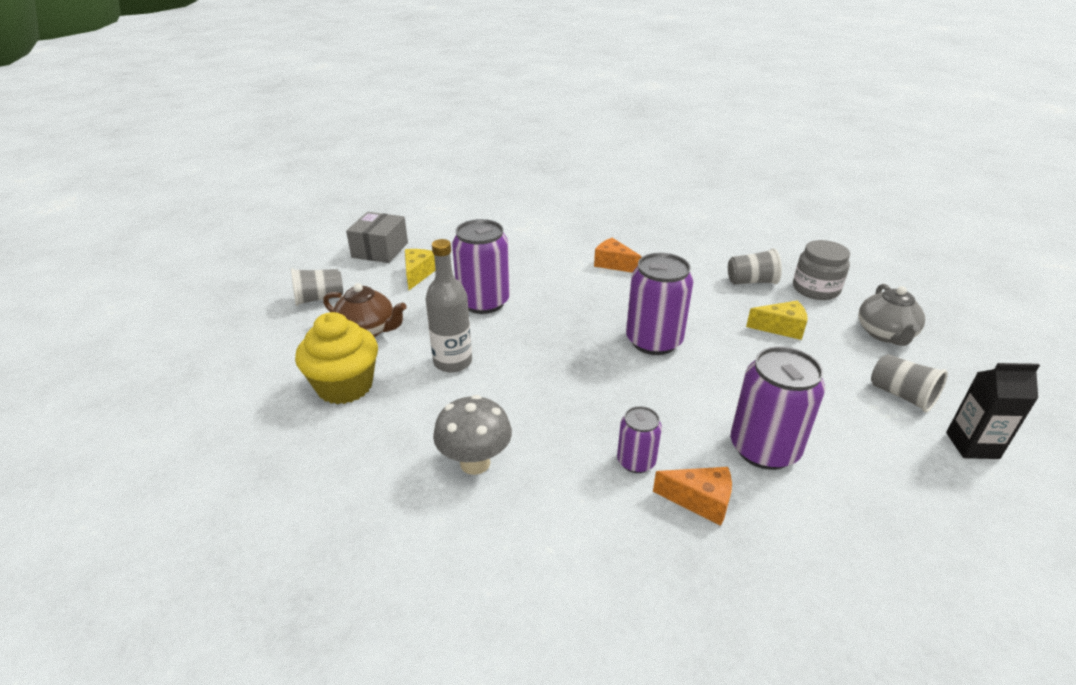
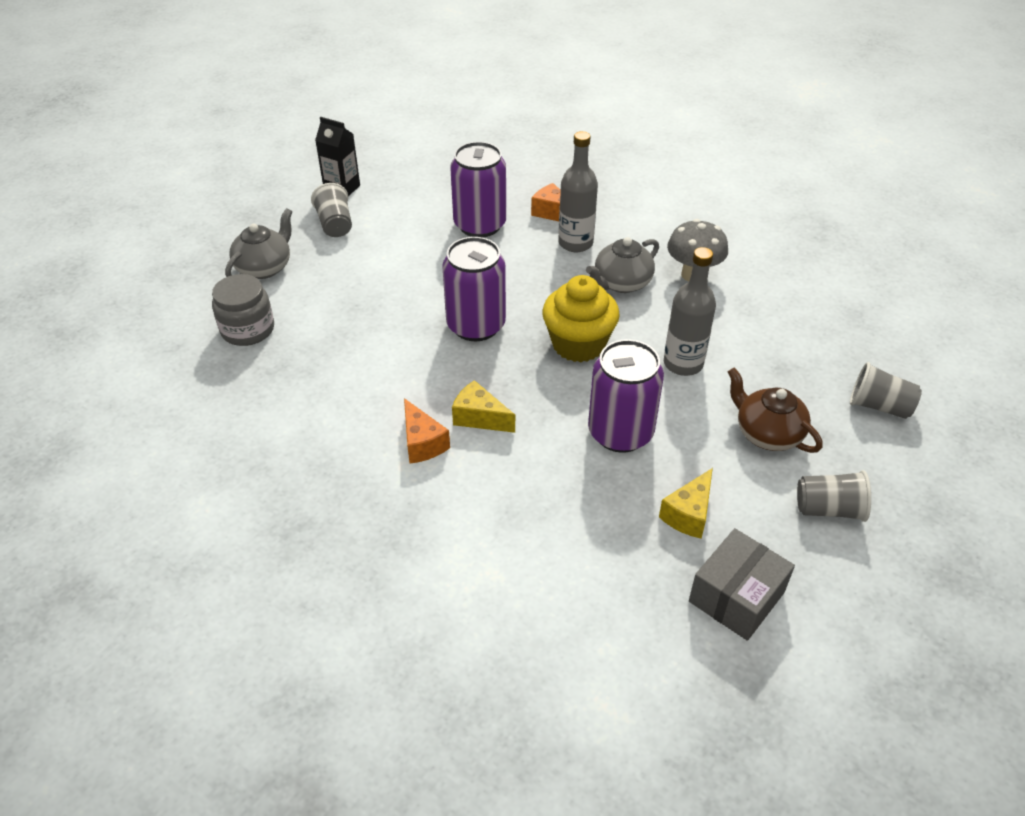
camera: 155 degrees left, 10 degrees up
yellow cupcake [295,312,378,404] -> yellow cupcake moved to [542,275,620,362]
purple can [617,406,662,473] -> grey bottle [558,131,598,252]
grey cup [728,248,782,284] -> grey cup moved to [850,362,922,419]
yellow cheese [746,300,807,340] -> yellow cheese moved to [452,380,515,433]
none -> grey teapot [586,237,659,293]

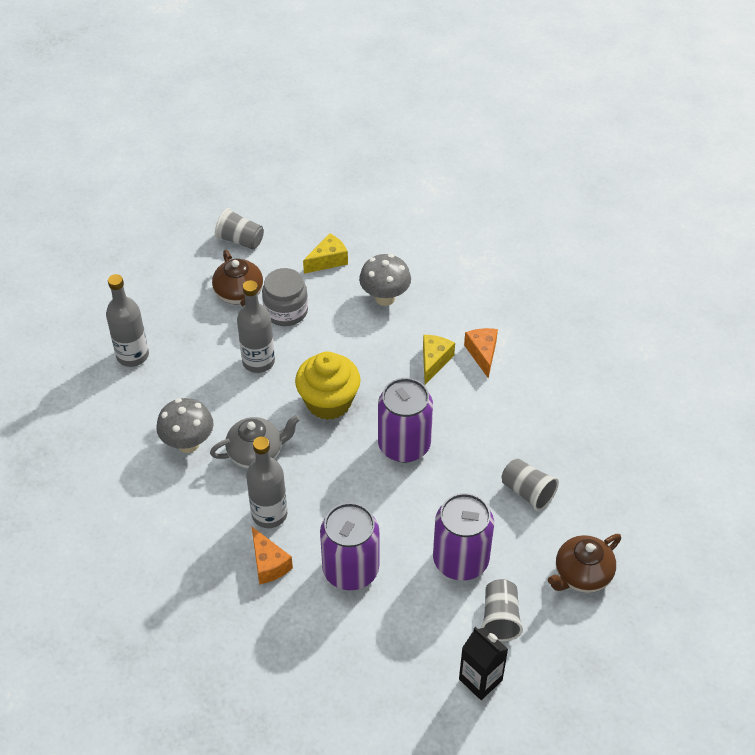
camera: 160 degrees left, 5 degrees up
grey jar [212,274,274,346] -> grey jar moved to [262,268,308,326]
grey teapot [225,208,293,279] -> brown teapot [548,534,621,593]
yellow cheese [452,380,515,433] -> yellow cheese turned 120 degrees counterclockwise [423,335,455,384]
purple can [588,339,664,453] -> purple can moved to [433,493,494,581]
grey box [689,528,795,641] -> none
grey cup [850,362,922,419] -> grey cup moved to [502,459,559,511]
none -> grey bottle [106,274,149,367]
none -> grey mushroom [359,254,411,306]

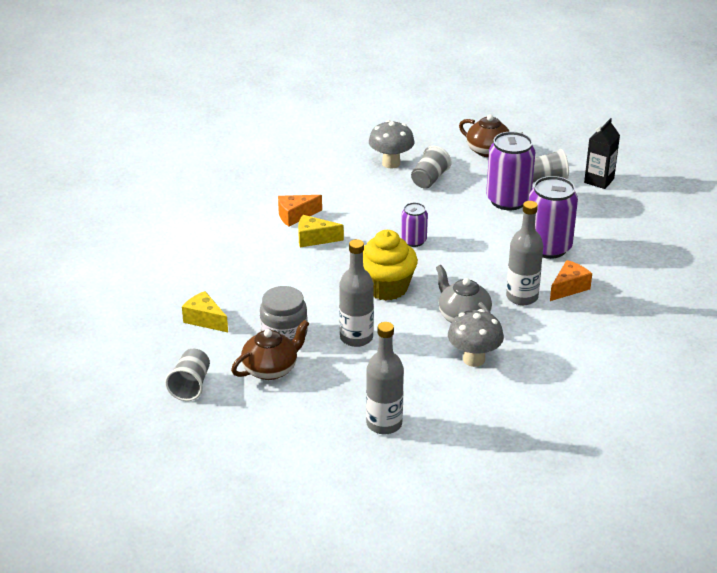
camera: 105 degrees left, 15 degrees down
grey mushroom [359,254,411,306] -> grey mushroom moved to [369,120,414,168]
purple can [378,378,433,462] -> purple can [401,202,428,247], size x0.55

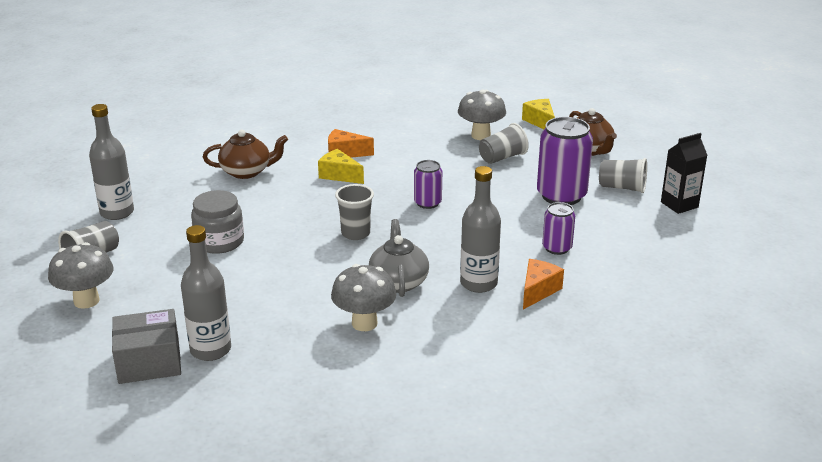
camera: 30 degrees right, 5 degrees down
yellow cheese [182,291,228,332] -> yellow cheese moved to [522,99,555,129]
brown teapot [231,320,309,380] -> brown teapot moved to [203,130,288,179]
grey bottle [339,239,374,347] -> grey bottle moved to [89,104,134,220]
yellow cupcake [363,230,418,300] -> grey cup [335,184,374,240]
purple can [529,176,578,259] -> purple can [542,202,575,255], size x0.55
orange cheese [550,260,592,301] -> orange cheese turned 45 degrees counterclockwise [523,259,564,310]
none -> grey mushroom [48,242,113,309]
none -> grey box [112,309,181,384]

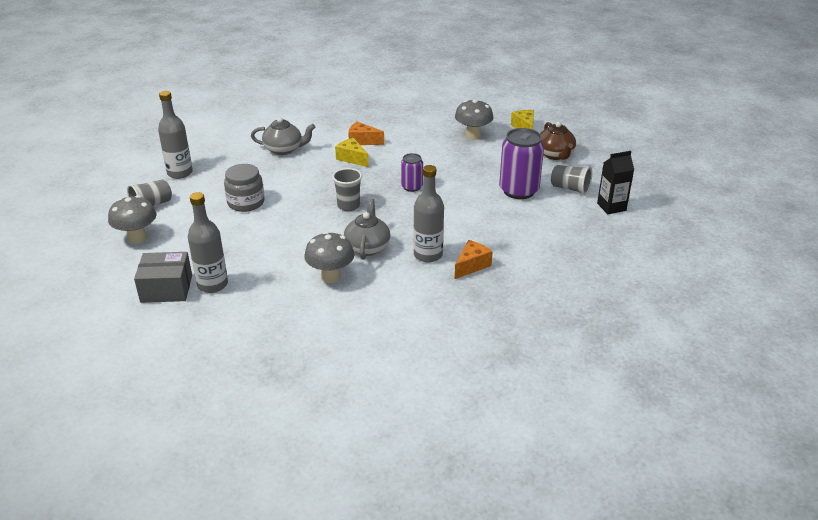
camera: 10 degrees right, 5 degrees up
brown teapot [203,130,288,179] -> grey teapot [251,117,315,155]
grey cup [479,123,529,164] -> none
purple can [542,202,575,255] -> none

